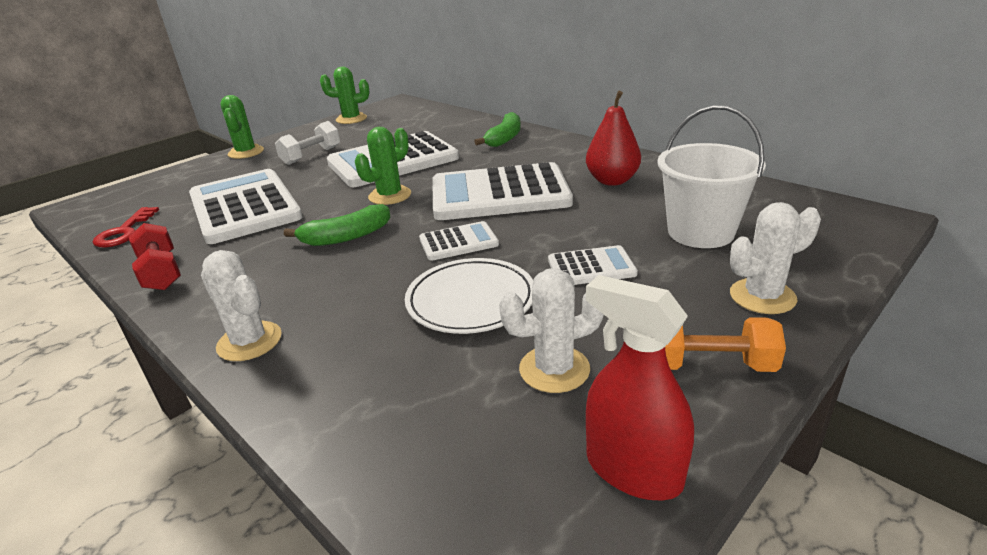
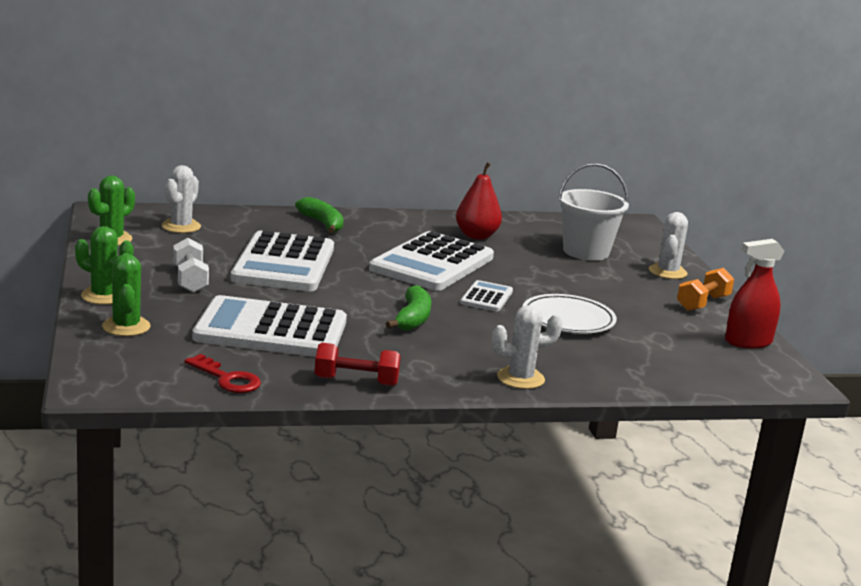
camera: 60 degrees left, 10 degrees down
green cactus [355,127,411,205] -> green cactus moved to [102,253,151,336]
white cactus [499,268,604,393] -> white cactus moved to [162,165,201,233]
white calculator [548,245,638,285] -> none

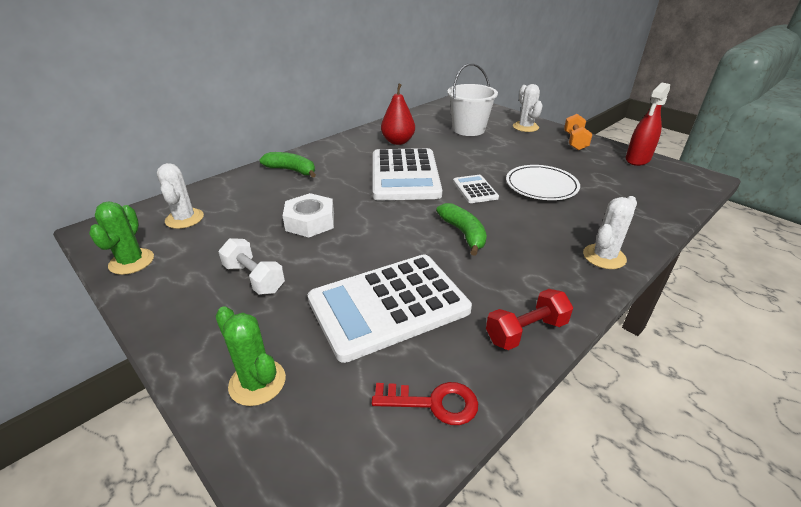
camera: 30 degrees left, 15 degrees up
green cactus [75,226,133,305] -> none
white calculator [230,231,334,291] -> white nut [283,193,334,237]

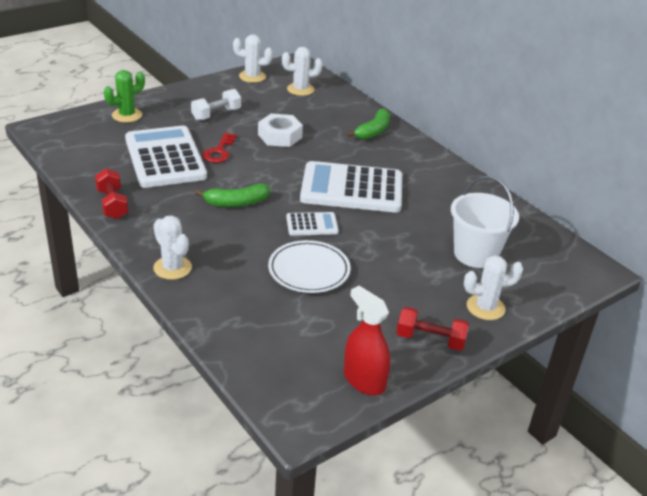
camera: 95 degrees right, 0 degrees up
green cactus [89,202,154,275] -> white cactus [233,34,273,83]
red key [372,382,478,425] -> red key moved to [203,132,237,163]
red pear [381,83,415,145] -> none
orange dumbbell [564,114,592,150] -> red dumbbell [397,307,469,351]

